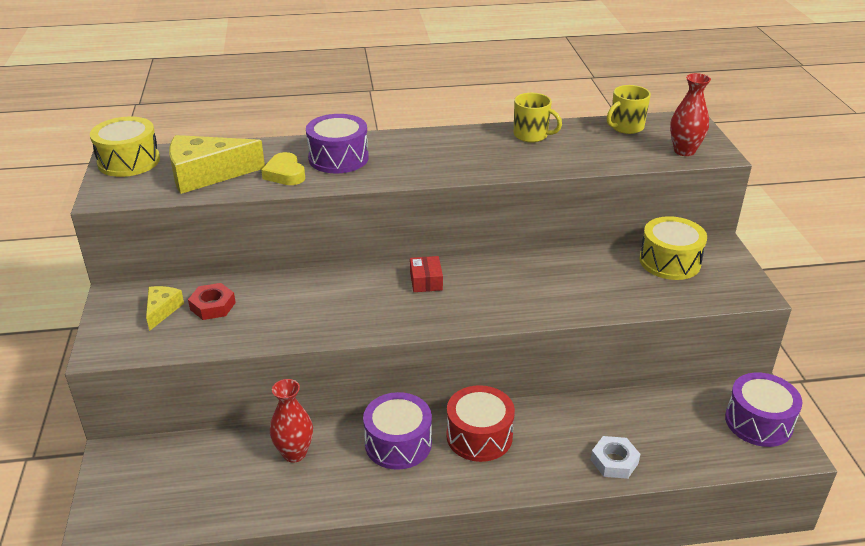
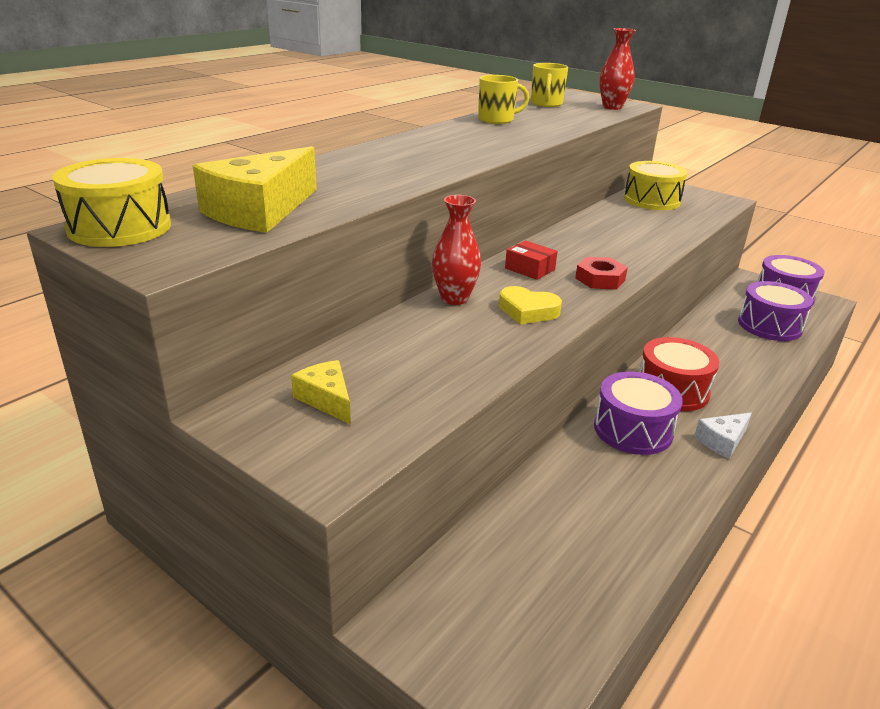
camera: 45 degrees left, 5 degrees down
red nut [188,283,236,320] -> red nut moved to [575,257,628,290]
yellow heart [261,152,305,185] -> yellow heart moved to [499,286,562,324]
red vase [270,379,313,463] -> red vase moved to [432,195,481,305]
purple drum [306,114,369,173] -> purple drum moved to [738,281,813,341]
white nut [591,436,640,479] -> none
none -> white cheese [694,413,752,459]

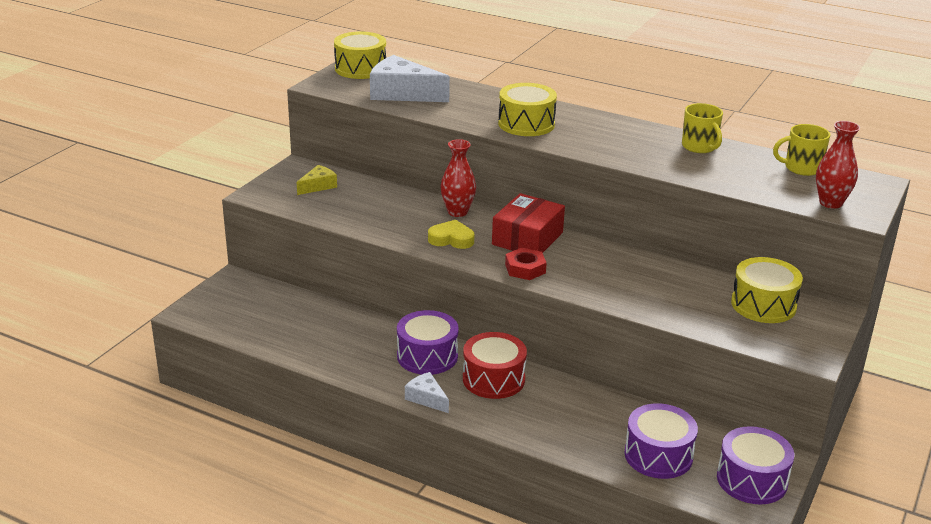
camera: 80 degrees right, 0 degrees up
yellow cheese [193,146,317,233] -> white cheese [370,55,450,102]
yellow heart [499,286,562,324] -> yellow heart turned 90 degrees clockwise [428,220,474,249]
red box [505,240,558,280] -> red box [492,193,565,253], size x1.83
none -> yellow drum [498,83,557,136]

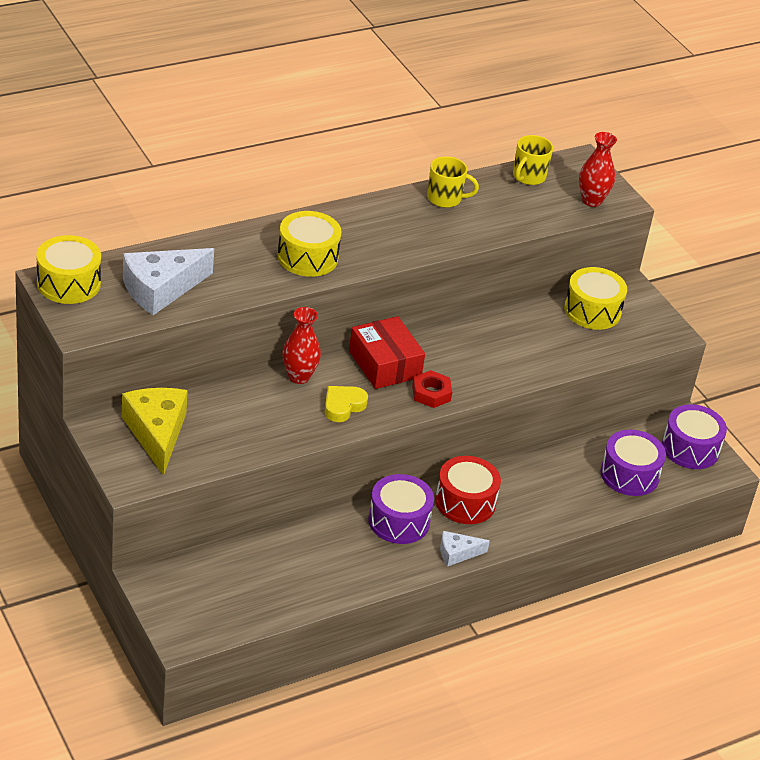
camera: 60 degrees left, 10 degrees up
yellow cheese [297,165,337,195] -> yellow cheese [122,388,188,476], size x1.90

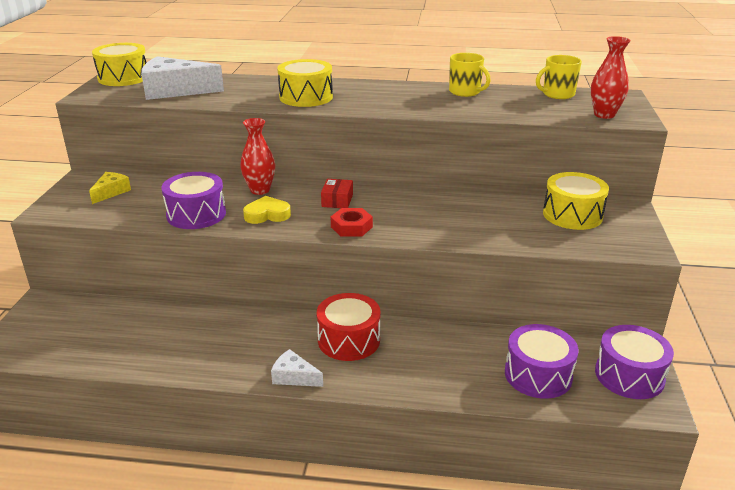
camera: 40 degrees right, 10 degrees down
yellow cheese [122,388,188,476] -> yellow cheese [89,172,131,204], size x0.52
red box [349,316,425,389] -> red box [321,179,353,208], size x0.55
purple drum [368,474,434,544] -> purple drum moved to [161,172,226,229]

